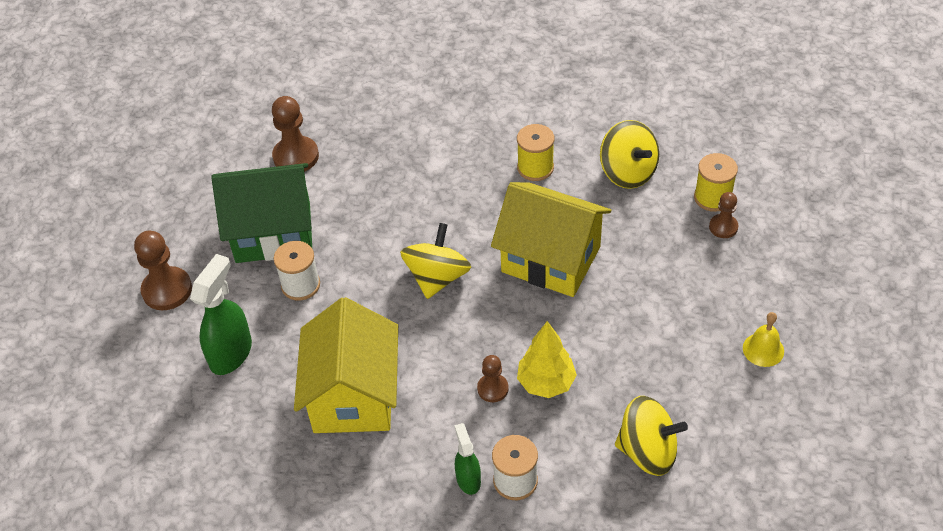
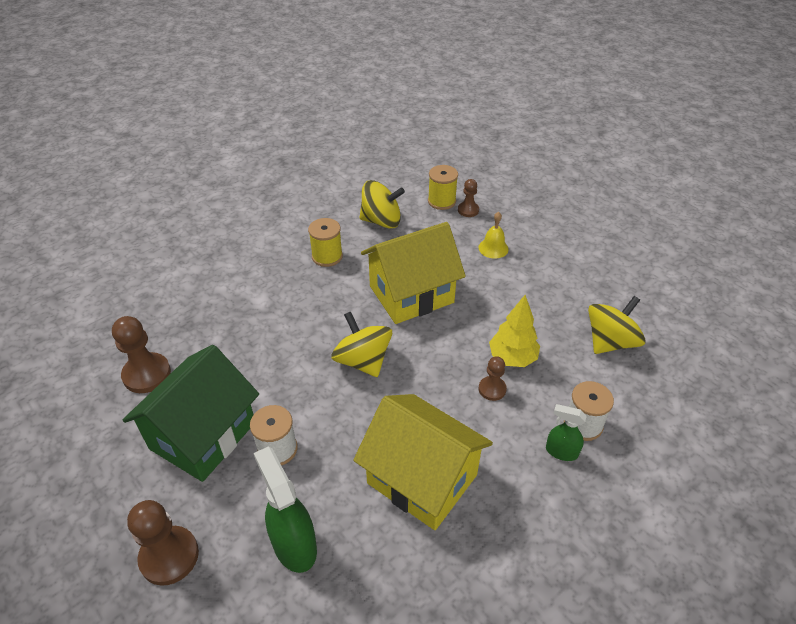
camera: 55 degrees left, 5 degrees down
yellow bell [743,312,784,367] -> yellow bell moved to [478,212,509,259]

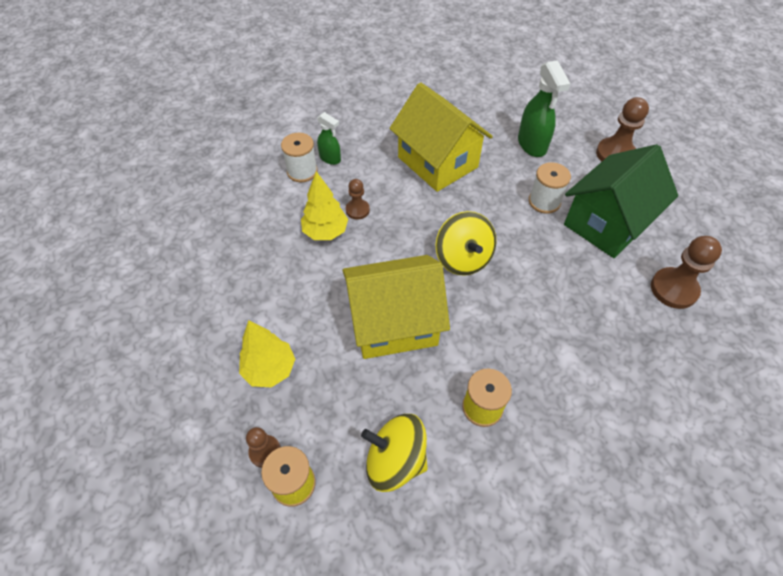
camera: 165 degrees left, 10 degrees up
yellow bell [478,212,509,259] -> yellow tree [239,320,295,388]
yellow spinning top [588,296,646,354] -> none

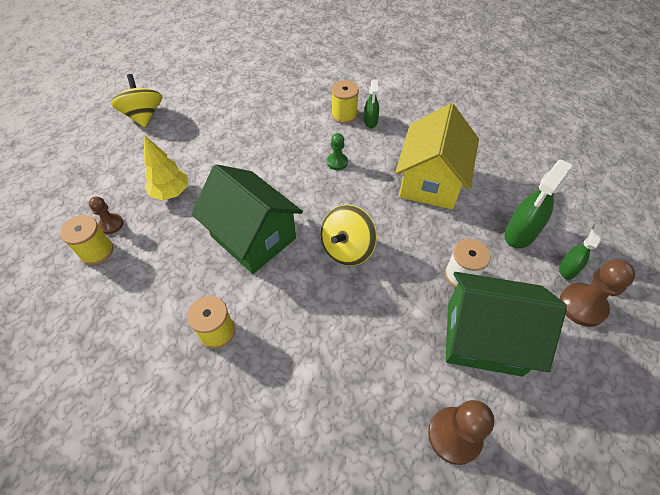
camera: 55 degrees right, 0 degrees up
white spool [281,133,318,182] -> yellow spool [331,80,359,124]
yellow tree [301,171,348,240] -> none
yellow house [342,255,450,359] -> green house [191,164,303,274]
brown pawn [346,179,370,220] -> green pawn [327,133,348,170]
yellow spinning top [361,414,428,492] -> yellow spinning top moved to [111,74,162,128]
none -> green spray bottle [559,223,603,280]

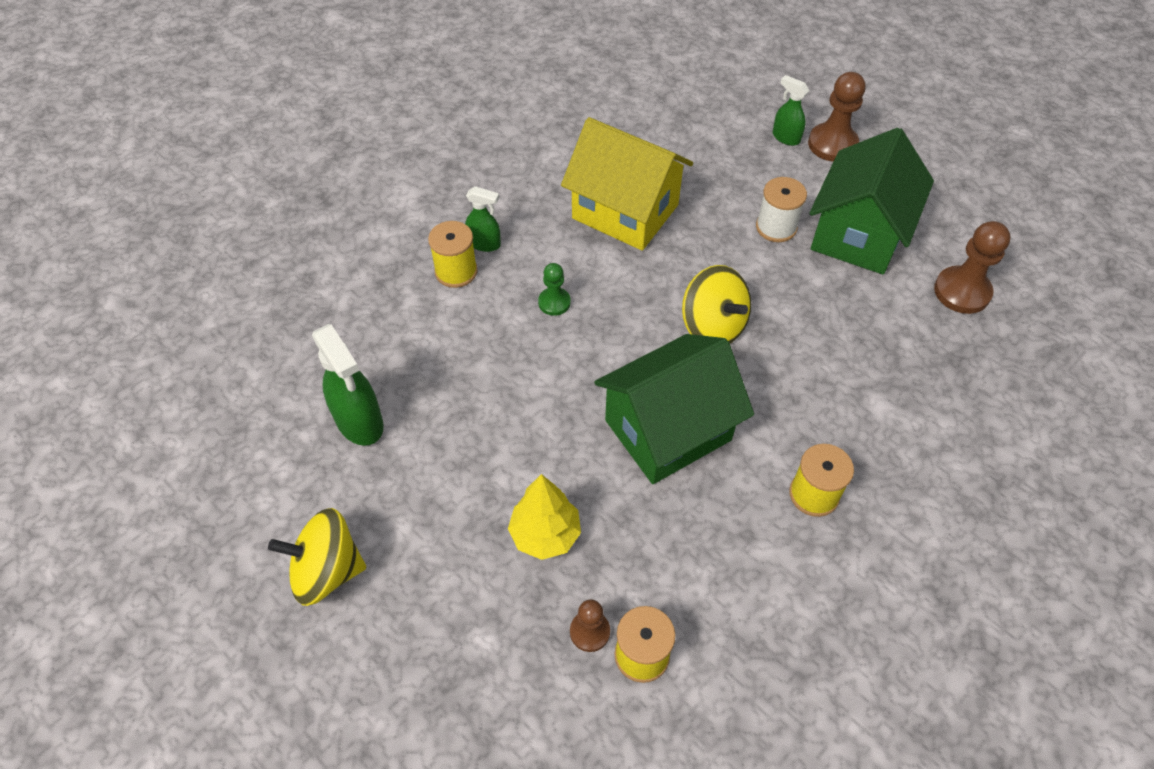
camera: 75 degrees left, 0 degrees up
green spray bottle [504,160,573,248] -> green spray bottle moved to [312,324,384,446]

